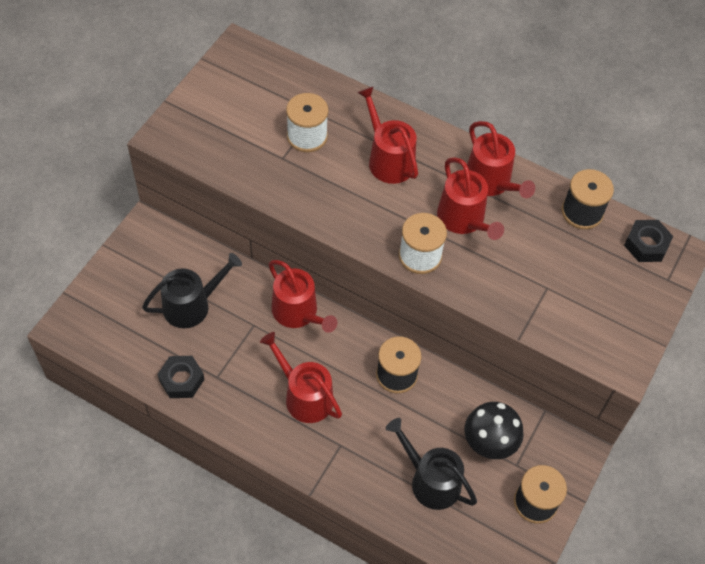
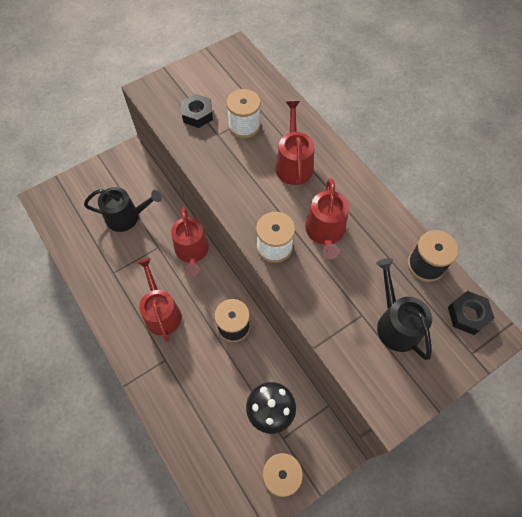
camera: 30 degrees right, 5 degrees up
black nut [157,356,205,398] -> black nut moved to [181,94,213,128]
black watering can [386,418,477,510] -> black watering can moved to [376,258,432,360]
red watering can [467,121,535,198] -> none

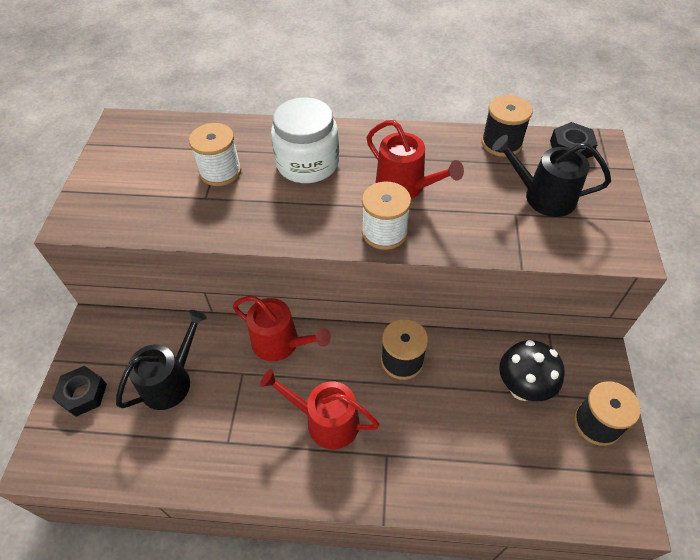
camera: 50 degrees left, 10 degrees down
black nut [181,94,213,128] -> black nut moved to [52,366,107,417]
red watering can [275,101,314,185] -> white jar [271,97,339,183]

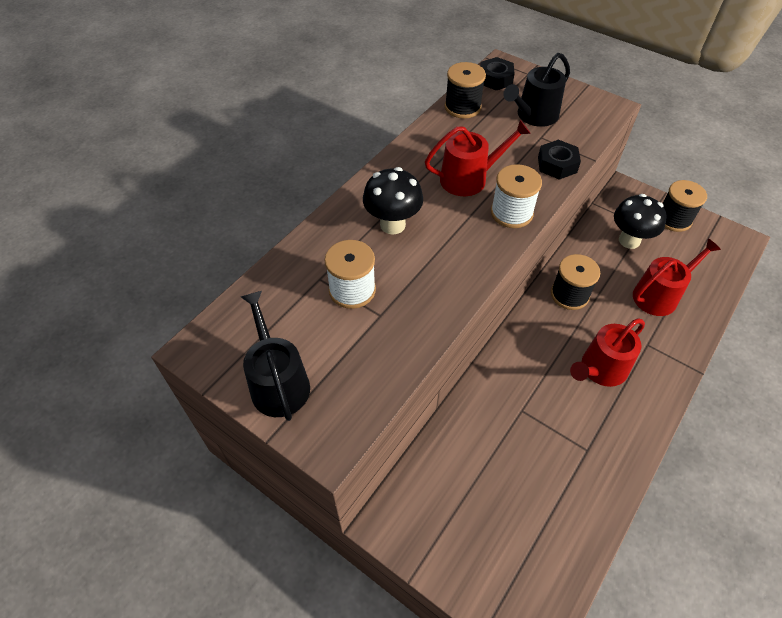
camera: 60 degrees left, 0 degrees up
black nut [52,366,107,417] -> black nut moved to [538,140,581,180]
black watering can [116,310,207,410] -> black watering can moved to [241,291,310,421]
red watering can [233,296,331,361] -> red watering can moved to [633,239,721,316]
white jar [271,97,339,183] -> black mushroom [363,167,423,235]

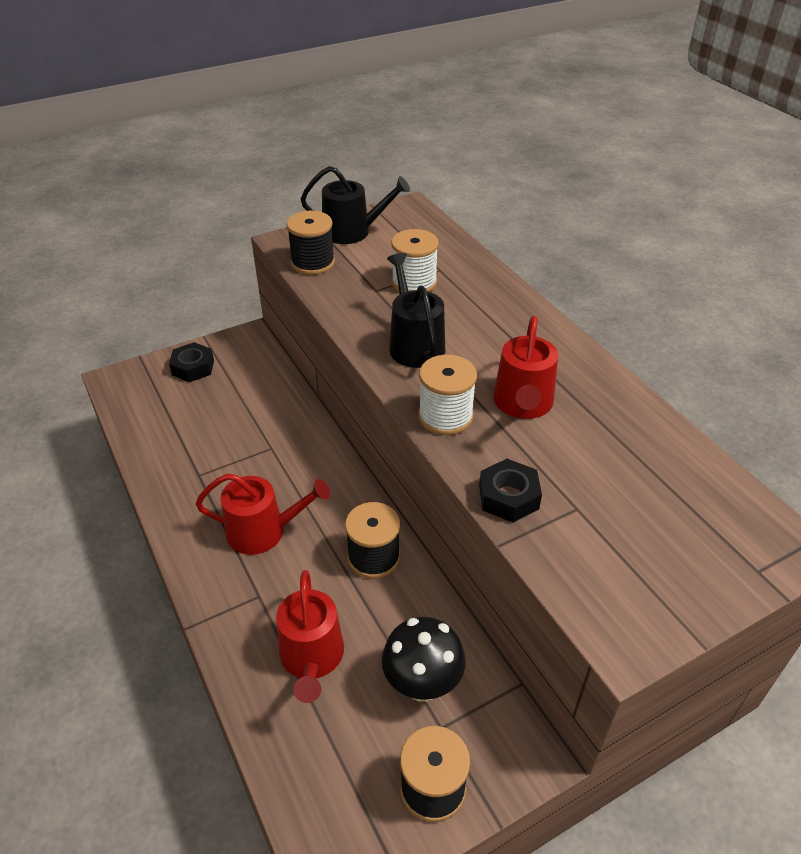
camera: 115 degrees right, 10 degrees down
black mushroom [363,167,423,235] -> none
black spool [445,62,486,119] -> black spool moved to [286,211,335,275]
black nut [480,57,515,90] -> black nut moved to [169,342,214,382]
black watering can [503,53,570,127] -> black watering can moved to [387,253,445,368]
red watering can [570,318,645,387] -> red watering can turned 105 degrees clockwise [196,474,330,555]

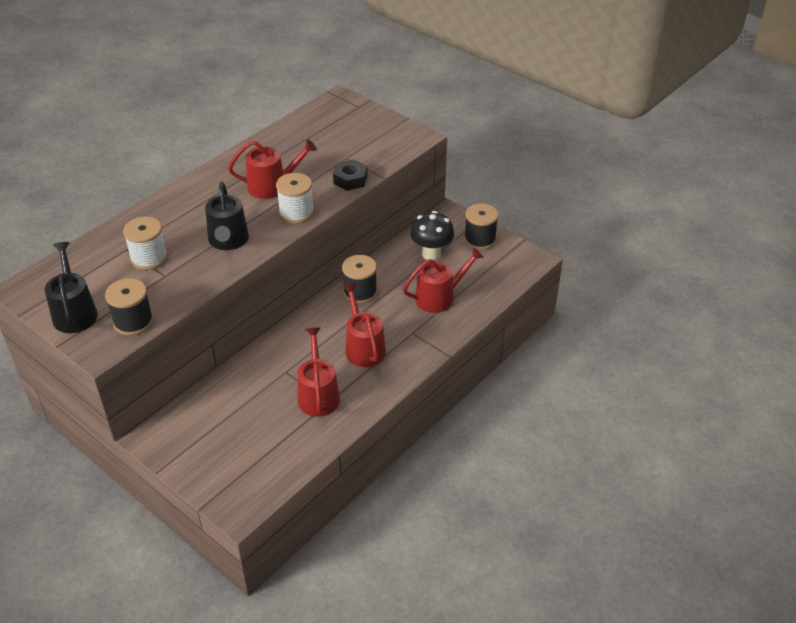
camera: 110 degrees left, 0 degrees up
black nut [169,342,214,382] -> none
black watering can [387,253,445,368] -> black watering can turned 60 degrees counterclockwise [205,182,249,250]
none -> red watering can [297,328,340,417]

